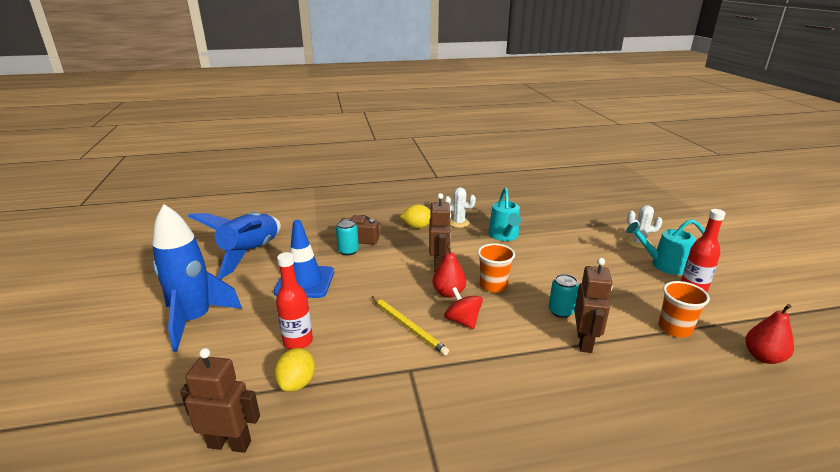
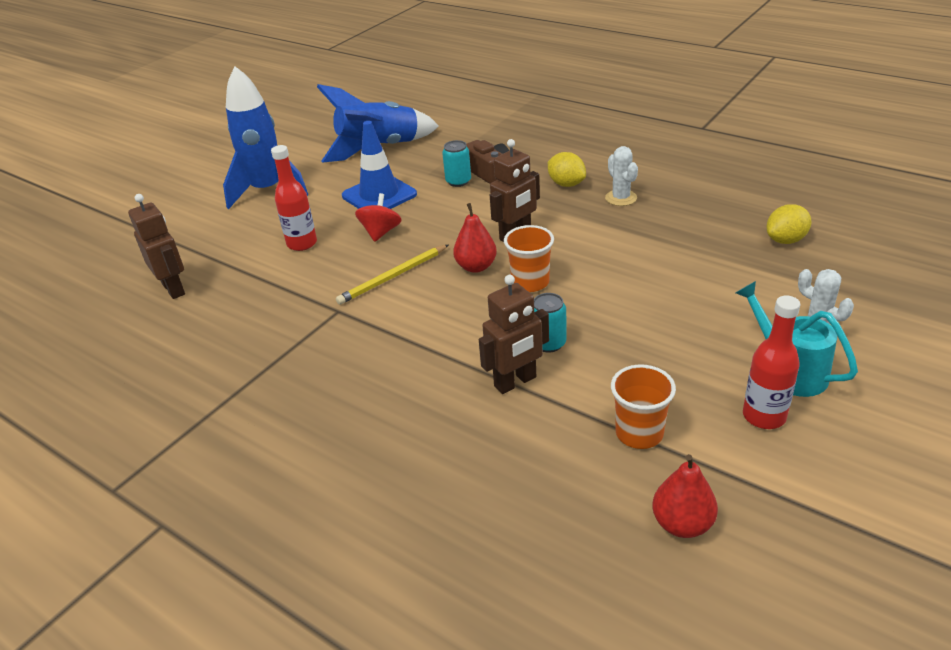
camera: 50 degrees right, 10 degrees up
yellow lemon [274,348,315,392] -> yellow lemon moved to [767,204,811,244]
yellow pencil [372,296,449,355] -> yellow pencil turned 45 degrees clockwise [336,245,448,305]
red spinning top [444,287,483,329] -> red spinning top moved to [355,193,402,242]
turquoise watering can [489,187,521,241] -> none

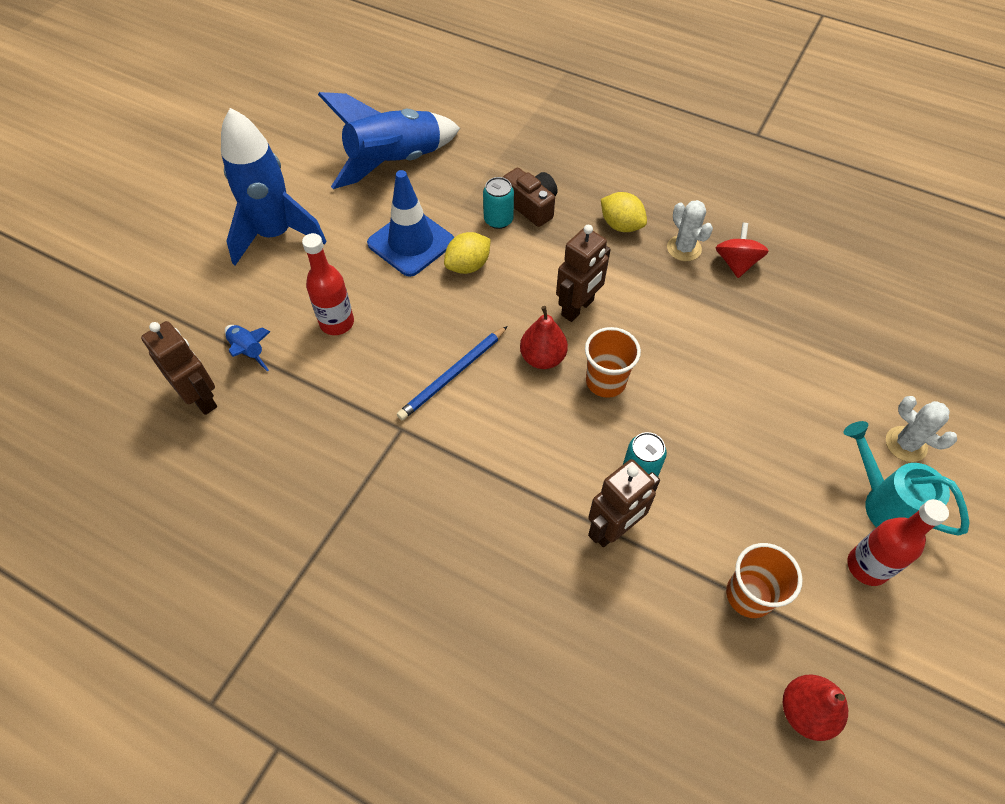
camera: 10 degrees left, 20 degrees up
yellow pencil [336,245,448,305] -> blue pencil [397,326,508,420]
red spinning top [355,193,402,242] -> red spinning top moved to [716,223,769,278]
yellow lemon [767,204,811,244] -> yellow lemon moved to [444,232,491,274]
none -> blue rocket [225,325,271,372]

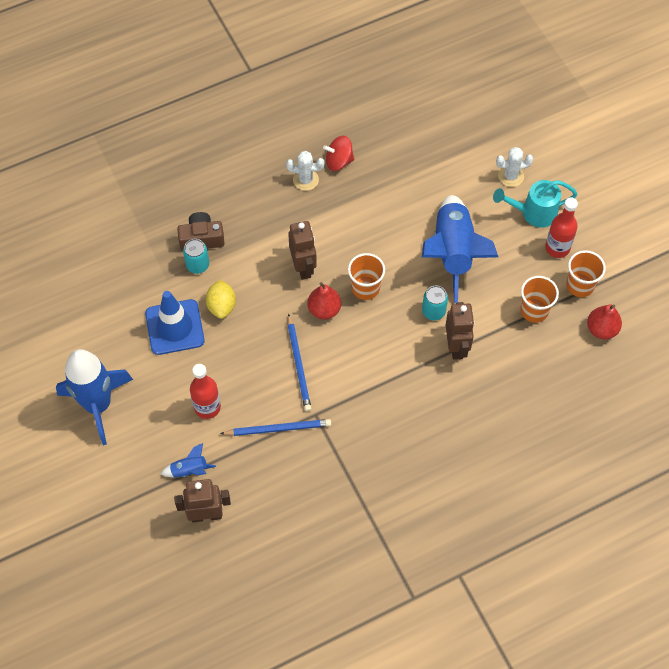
camera: 55 degrees left, 5 degrees up
blue rocket [318,92,460,189] -> blue rocket moved to [422,195,498,303]
yellow lemon [601,192,647,232] -> none
red spinning top [716,223,769,278] -> red spinning top turned 45 degrees counterclockwise [323,136,354,171]
none -> blue pencil [220,419,331,436]
none -> orange cup [566,250,606,297]

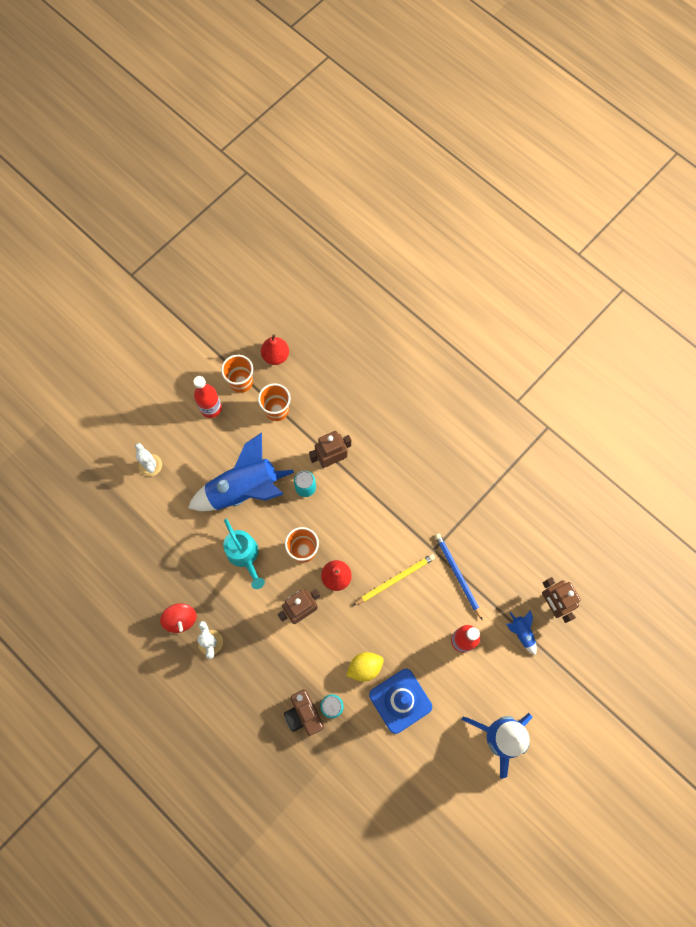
camera: 110 degrees left, 10 degrees up
blue pencil [288,313,312,412] -> yellow pencil [352,554,435,606]
turquoise watering can [493,180,578,228] -> turquoise watering can moved to [223,519,265,589]

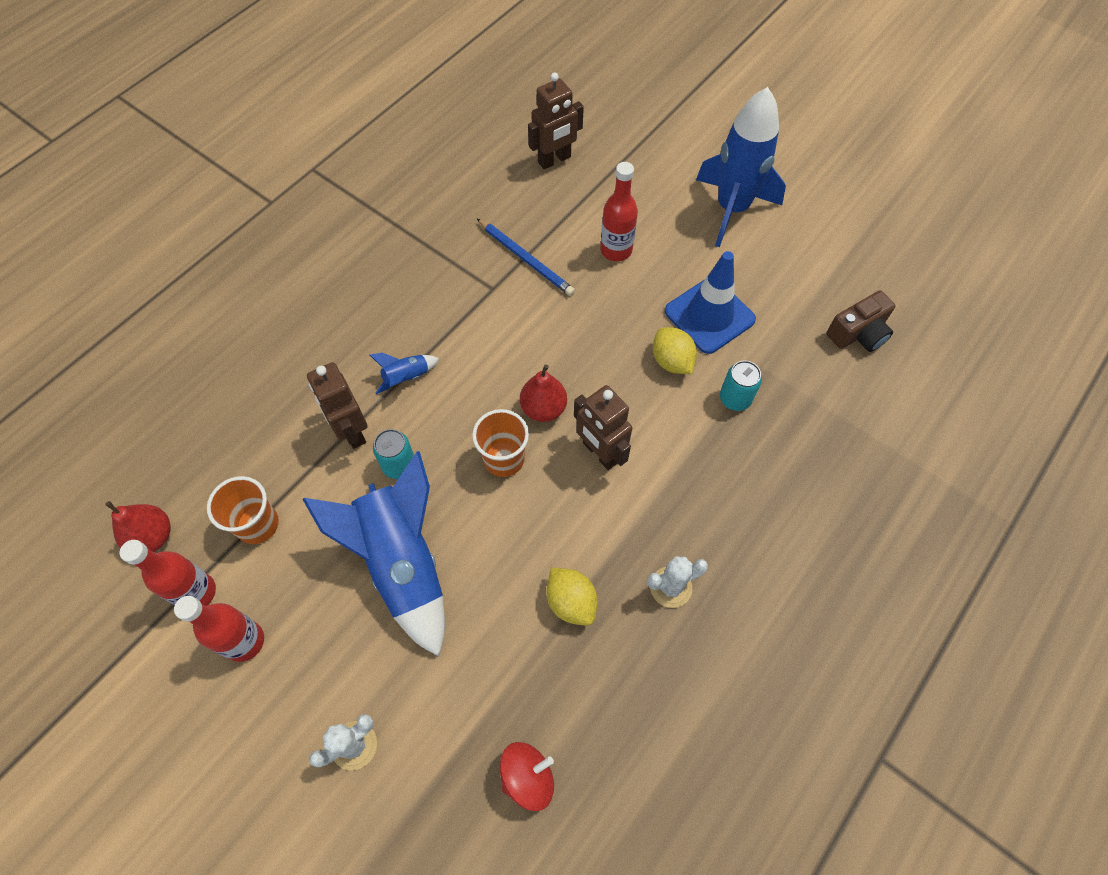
camera: 95 degrees left, 10 degrees down
red spinning top [160,603,196,633] -> red spinning top moved to [500,742,554,811]
orange cup [221,355,253,393] -> red bottle [120,540,216,606]
turquoise watering can [223,519,265,589] -> none
brown camera [284,689,324,736] -> brown camera moved to [827,291,896,352]
yellow pencil [352,554,435,606] -> none
blue pencil [435,533,483,620] -> blue pencil turned 105 degrees counterclockwise [477,219,575,296]
blue rocket [506,610,537,655] -> blue rocket moved to [370,353,439,394]
none -> yellow lemon [547,568,598,626]

